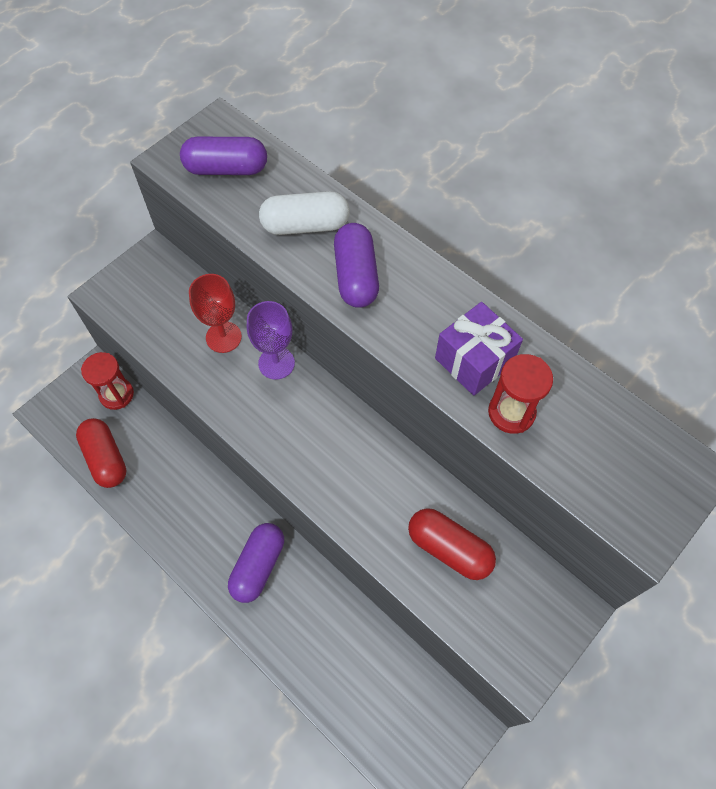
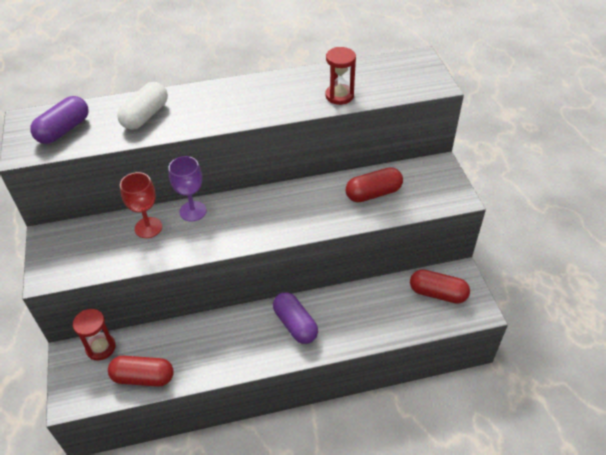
camera: 55 degrees left, 15 degrees down
purple capsule [334,223,379,308] -> none
purple gift [435,302,523,396] -> none
none -> red capsule [410,269,470,304]

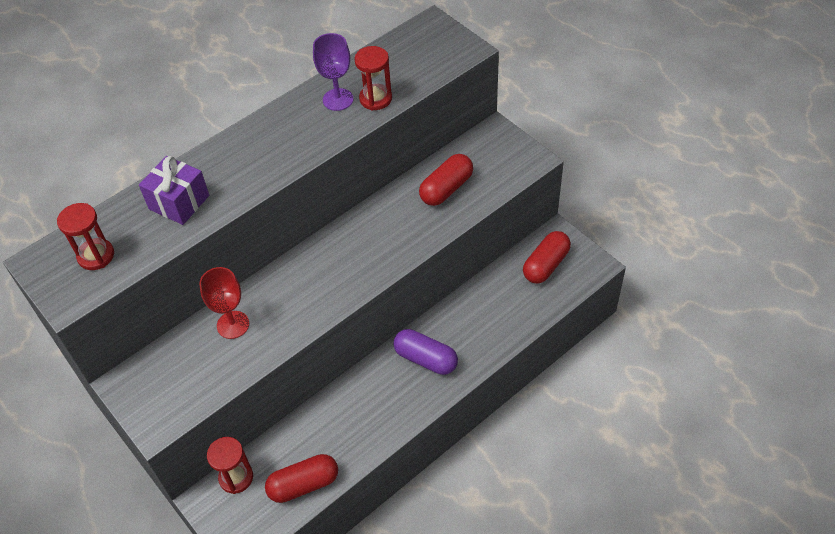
camera: 25 degrees left, 5 degrees up
purple capsule [30,96,88,144] -> red hourglass [57,203,114,270]
white capsule [117,82,168,130] -> purple gift [139,156,209,225]
purple goblet [168,156,206,221] -> purple goblet moved to [313,33,353,111]
red capsule [410,269,470,304] -> red capsule turned 45 degrees counterclockwise [523,231,571,284]

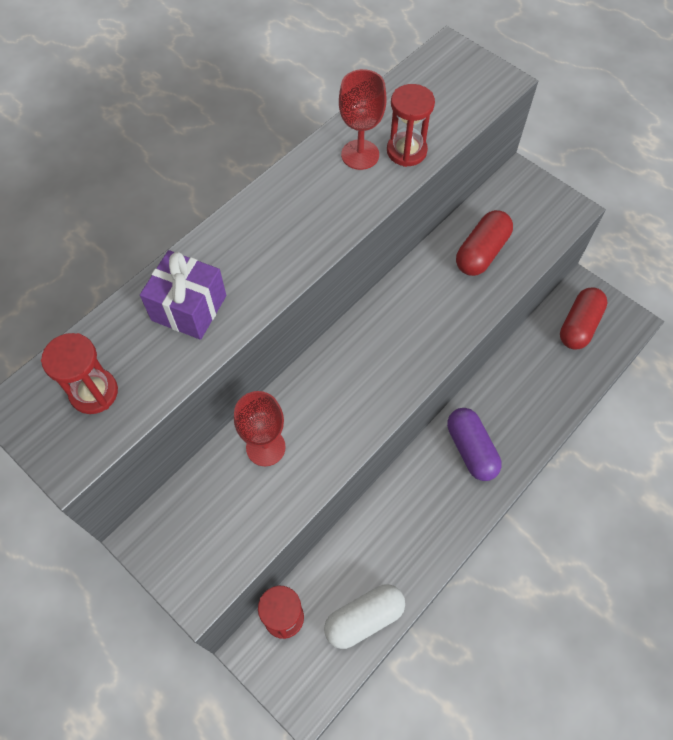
camera: 10 degrees left, 10 degrees up
red capsule [265,454,338,503] -> white capsule [324,584,405,649]
purple goblet [313,33,353,111] -> red goblet [339,69,386,170]
purple capsule [394,329,458,375] -> purple capsule turned 45 degrees clockwise [447,408,502,481]

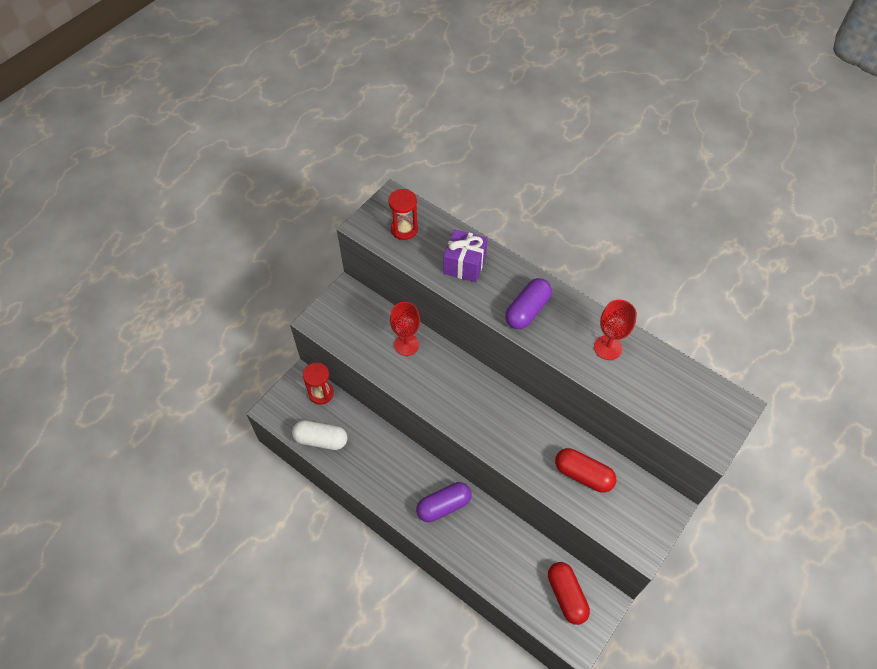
camera: 85 degrees right, 5 degrees down
white capsule [324,584,405,649] -> white capsule turned 45 degrees counterclockwise [292,421,348,450]
red hourglass [387,84,435,167] -> none
red capsule [560,287,608,350] -> red capsule turned 45 degrees clockwise [548,562,590,625]
none -> purple capsule [505,278,552,329]

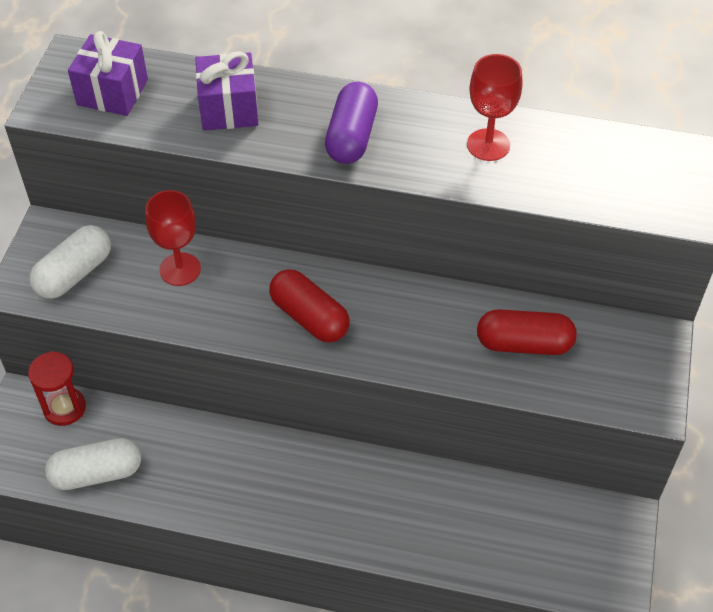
camera: 25 degrees left, 5 degrees down
red hourglass [388,189,418,240] -> purple gift [68,31,148,116]
purple capsule [416,482,471,522] -> none
red capsule [548,562,590,625] -> red capsule moved to [269,269,349,342]
none -> white capsule [29,225,111,299]

